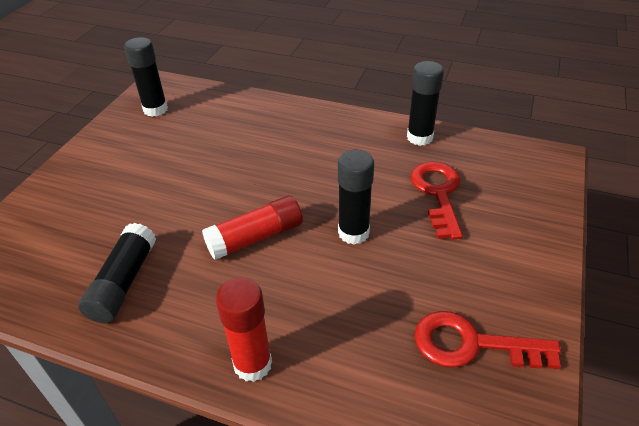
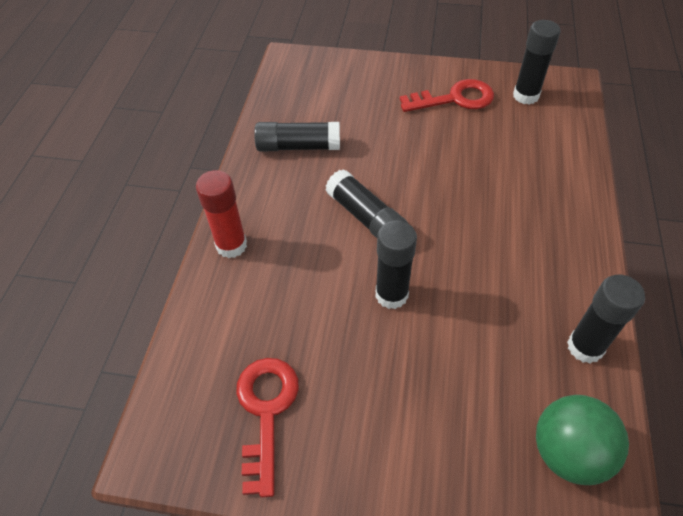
camera: 80 degrees right, 10 degrees up
red glue stick [202,195,303,260] -> black glue stick [326,169,408,238]
red key [411,162,463,239] -> red key moved to [400,79,494,112]
none -> green ball [536,395,629,485]

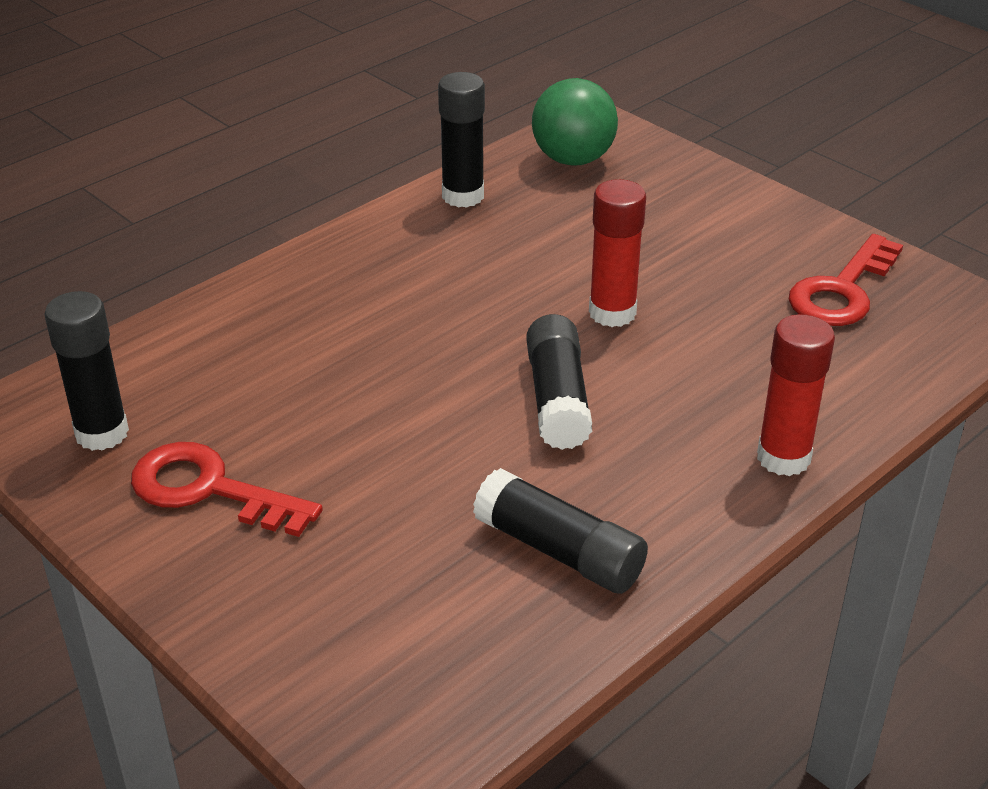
camera: 145 degrees left, 15 degrees down
black glue stick [376,220,417,309] -> red glue stick [589,179,646,327]

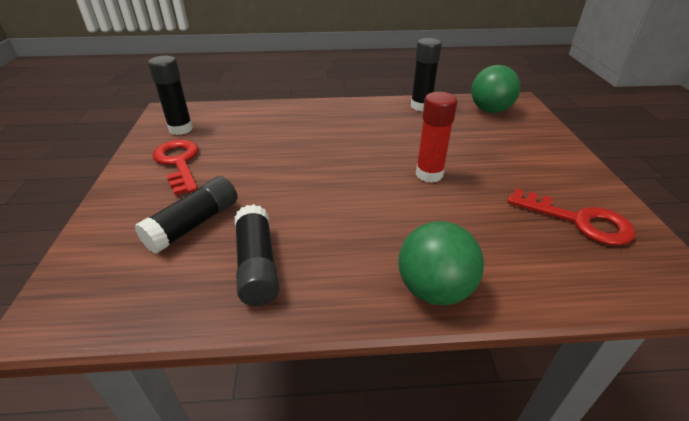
camera: 40 degrees right, 0 degrees up
black glue stick [526,314,592,450] -> black glue stick moved to [135,176,237,254]
red glue stick [757,314,835,476] -> green ball [398,221,484,305]
red key [789,234,903,326] -> red key turned 135 degrees counterclockwise [507,189,636,246]

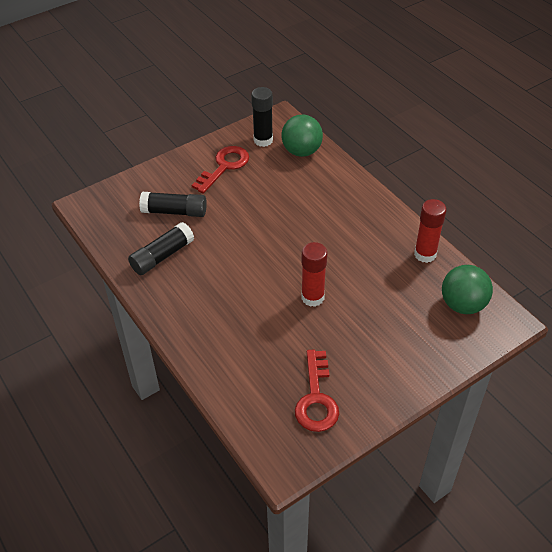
camera: 60 degrees right, 10 degrees up
green ball [398,221,484,305] -> green ball moved to [281,114,323,157]
black glue stick [411,38,442,111] -> red glue stick [414,199,447,263]

